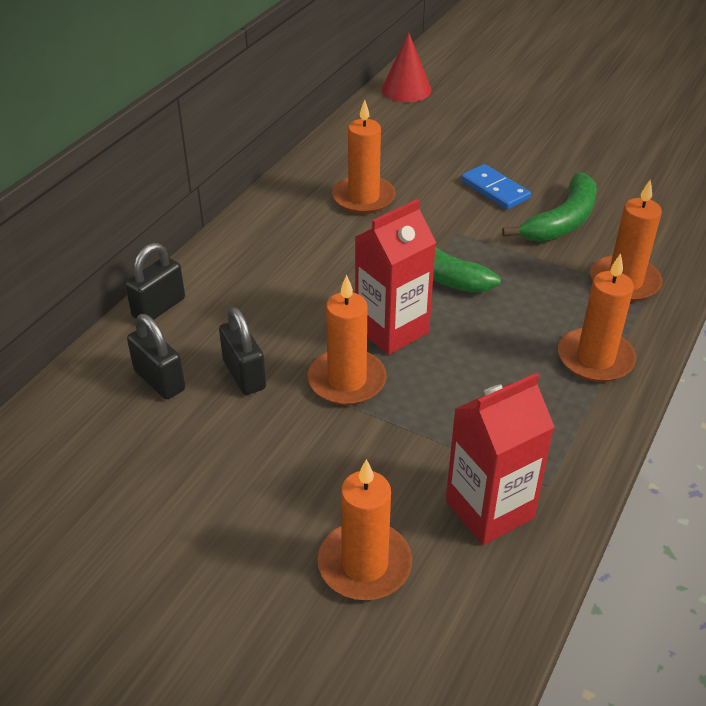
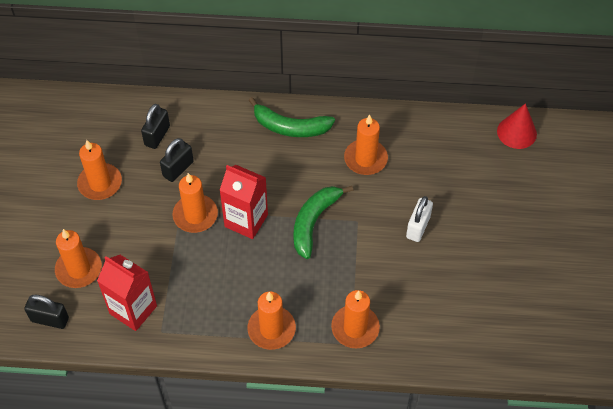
camera: 65 degrees right, 15 degrees up
black padlock [125,243,185,320] -> black padlock moved to [24,294,69,329]
blue domino [461,164,531,210] -> white padlock [406,196,433,242]
green banana [502,173,597,241] -> green banana moved to [248,97,335,137]
none -> orange candle [77,140,122,200]

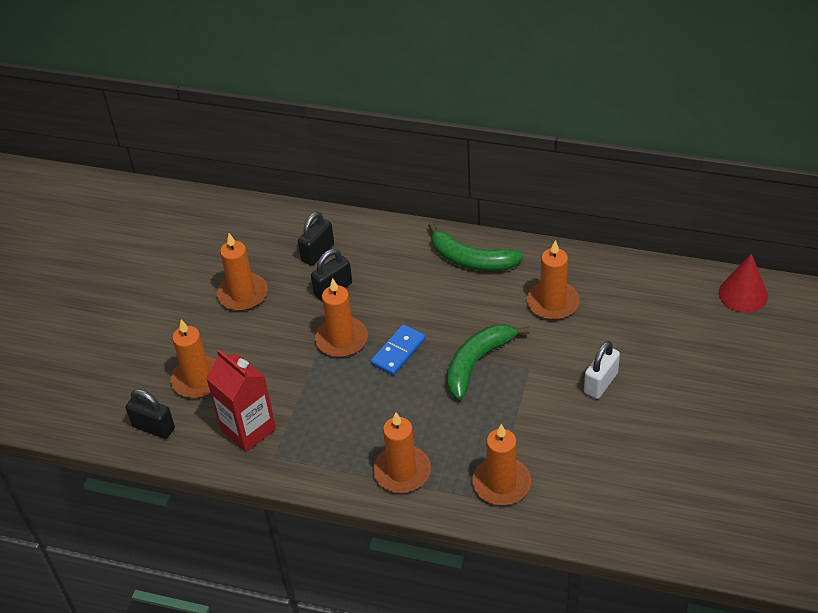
camera: 15 degrees right, 10 degrees down
red carton [220,165,268,239] -> blue domino [371,324,426,375]

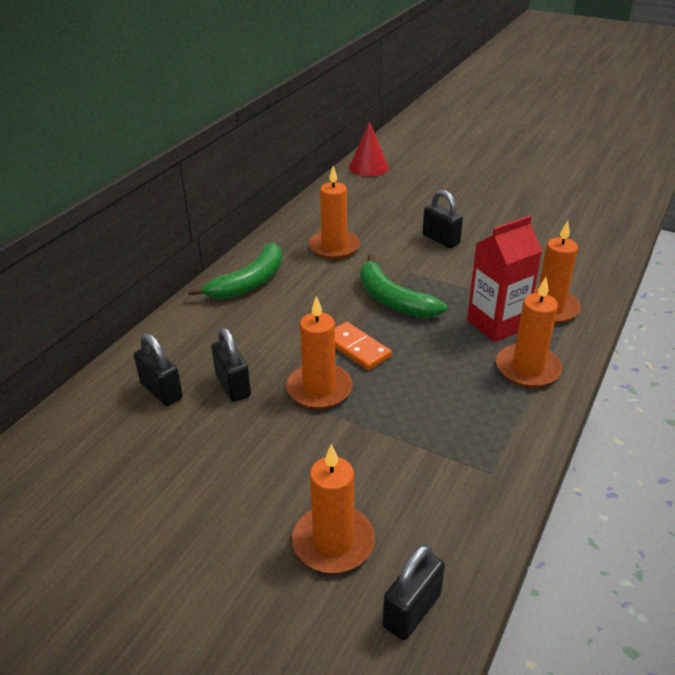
camera: 80 degrees left, 10 degrees down
red carton [206,350,276,452] -> red carton moved to [467,215,542,342]
orange candle [217,233,268,311] -> none
blue domino [371,324,426,375] -> orange domino [335,322,392,370]
white padlock [584,341,620,399] -> black padlock [422,190,463,248]

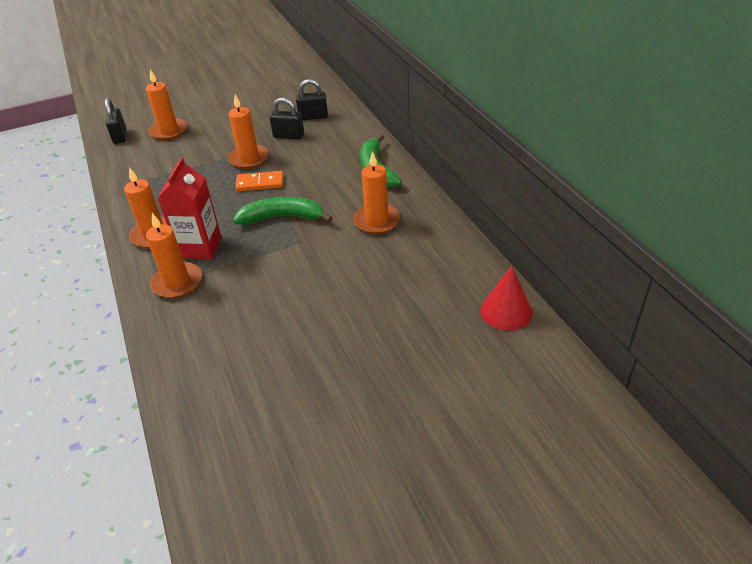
camera: 130 degrees right, 5 degrees up
black padlock [422,190,463,248] -> none

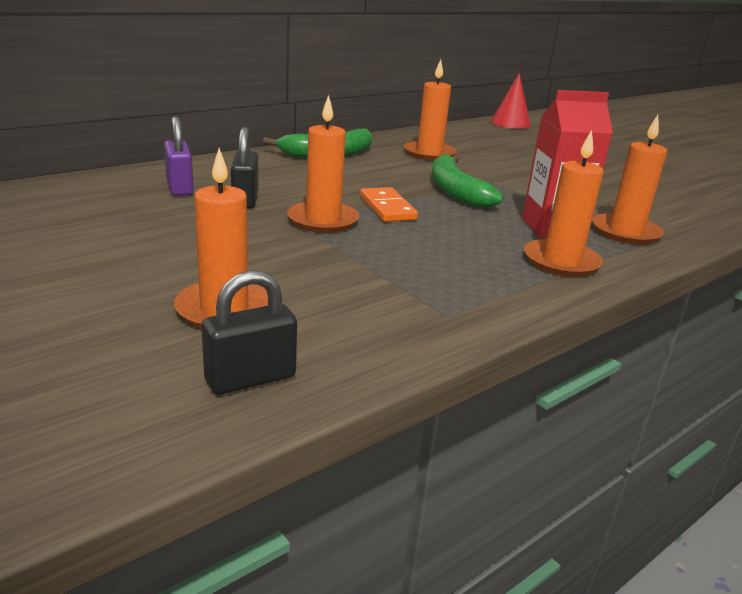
camera: 110 degrees left, 15 degrees down
black padlock [296,79,328,120] -> purple padlock [164,116,194,196]

